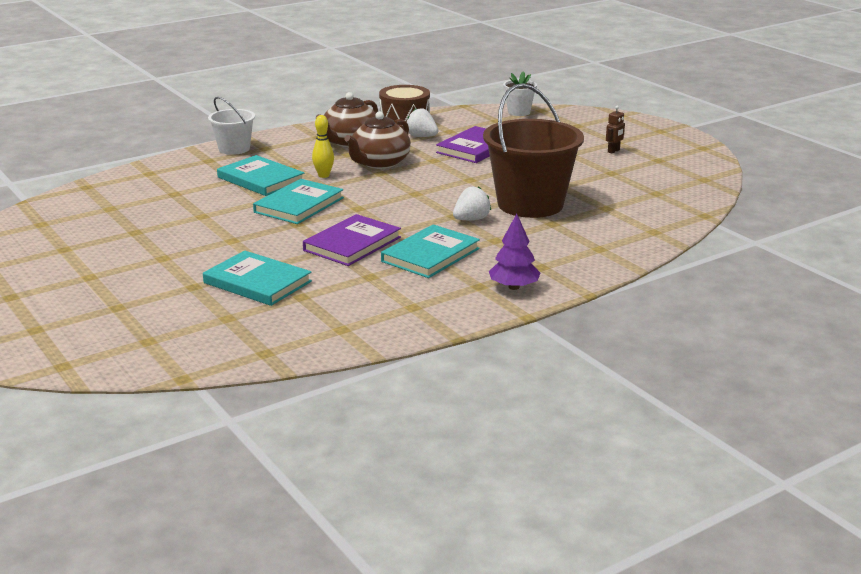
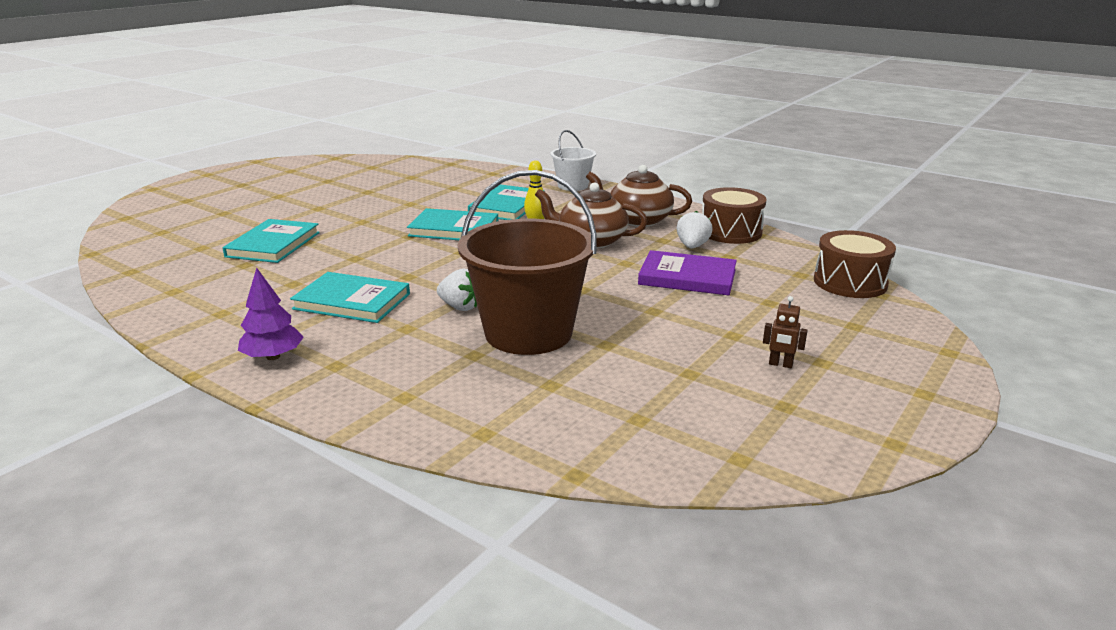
camera: 70 degrees right, 0 degrees up
purple book [303,214,401,266] -> none
white flower pot [503,71,537,116] -> brown drum [814,230,896,298]

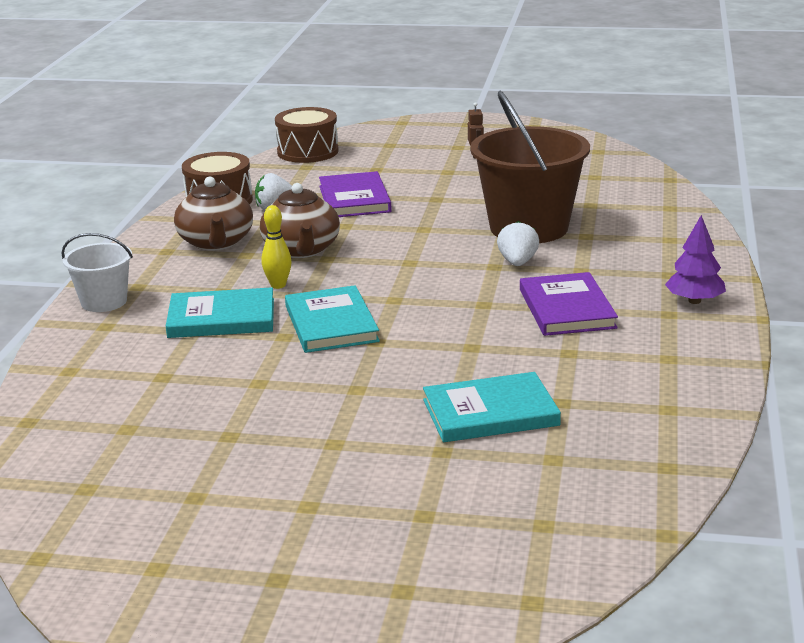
camera: 115 degrees left, 0 degrees up
turquoise book [290,272,410,323] -> purple book [520,272,618,336]

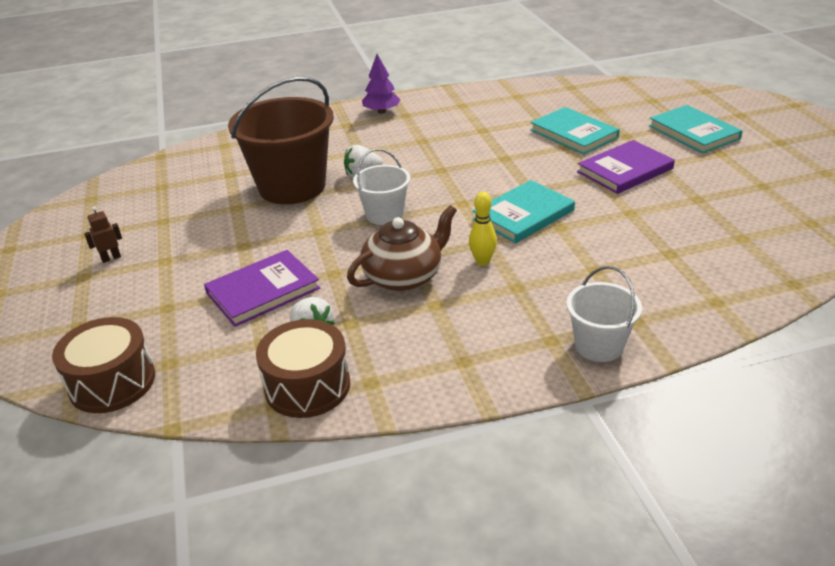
camera: 115 degrees left, 10 degrees up
turquoise book [166,287,274,338] -> turquoise book moved to [649,105,743,153]
brown teapot [174,176,253,251] -> none
purple book [520,272,618,336] -> purple book moved to [577,140,675,194]
none -> white bucket [353,148,411,225]

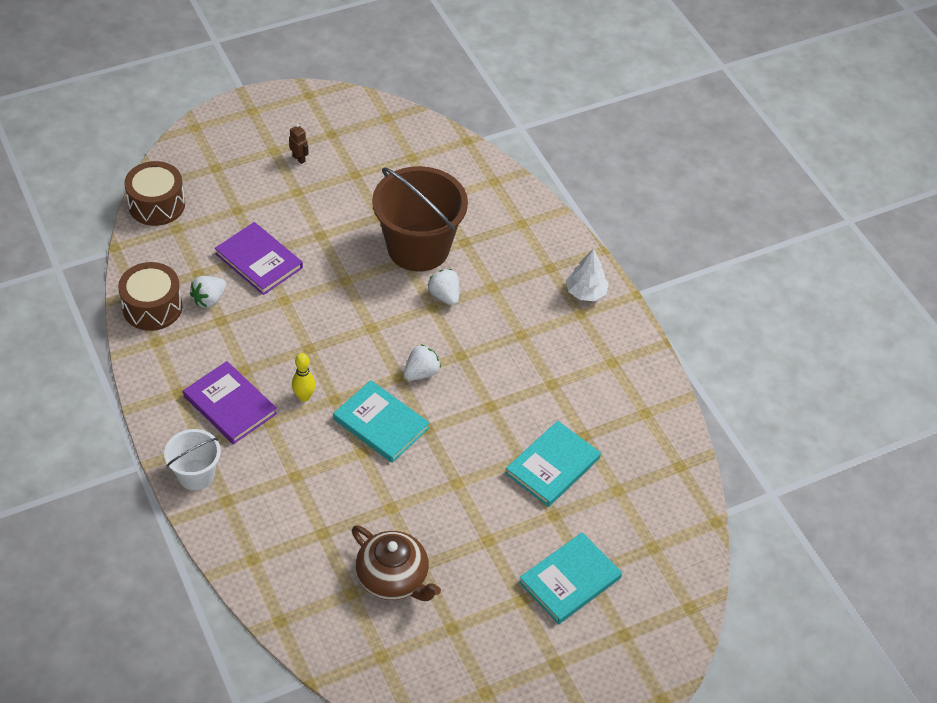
camera: 75 degrees right, 15 degrees up
brown teapot [347,205,457,291] -> brown teapot moved to [352,525,441,601]
white bucket [353,148,411,225] -> none
purple tree [362,54,401,114] -> white tree [566,248,609,301]
purple book [577,140,675,194] -> purple book moved to [183,361,277,444]
none -> white strawberry [403,344,441,381]

